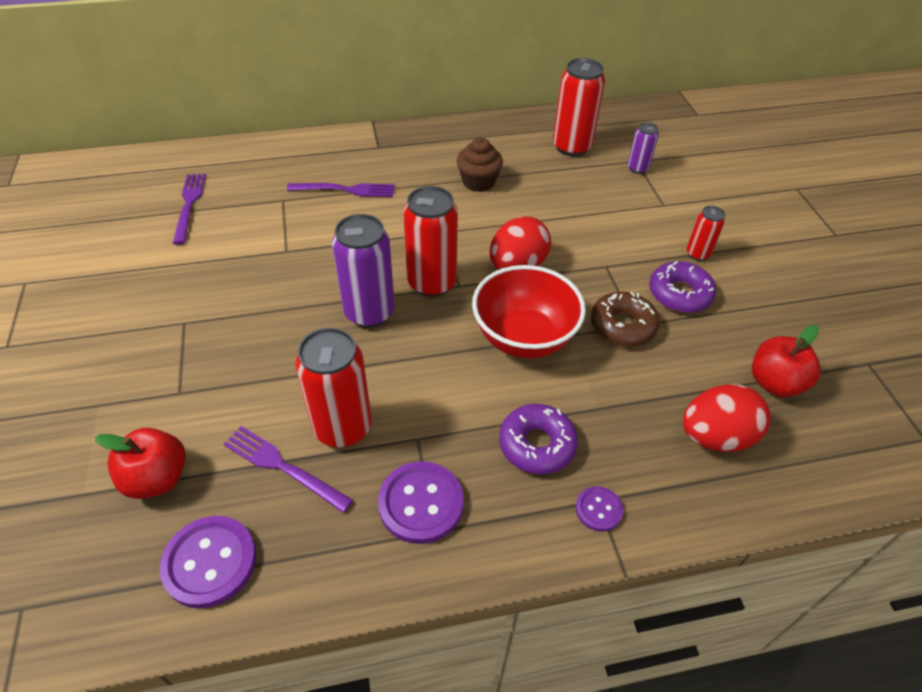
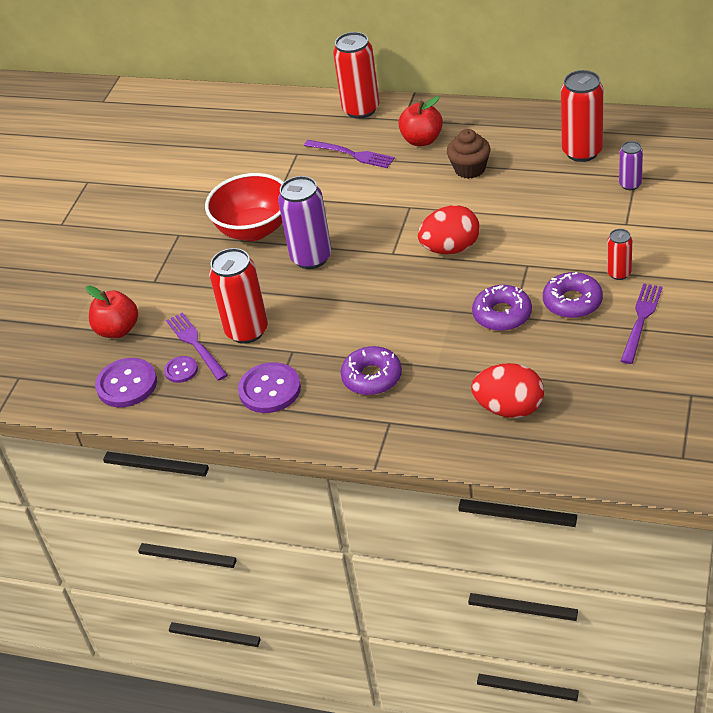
camera: 35 degrees right, 5 degrees down
purple fork [173,173,206,245] -> purple fork moved to [621,283,663,364]
red can [403,186,458,297] -> red can moved to [333,32,379,119]
red bowl [472,265,586,358] -> red bowl moved to [205,173,284,241]
purple button [576,486,623,532] -> purple button moved to [164,356,198,383]
brown donut [591,292,660,347] -> purple donut [472,285,532,331]
red apple [752,325,821,397] -> red apple moved to [398,96,443,146]

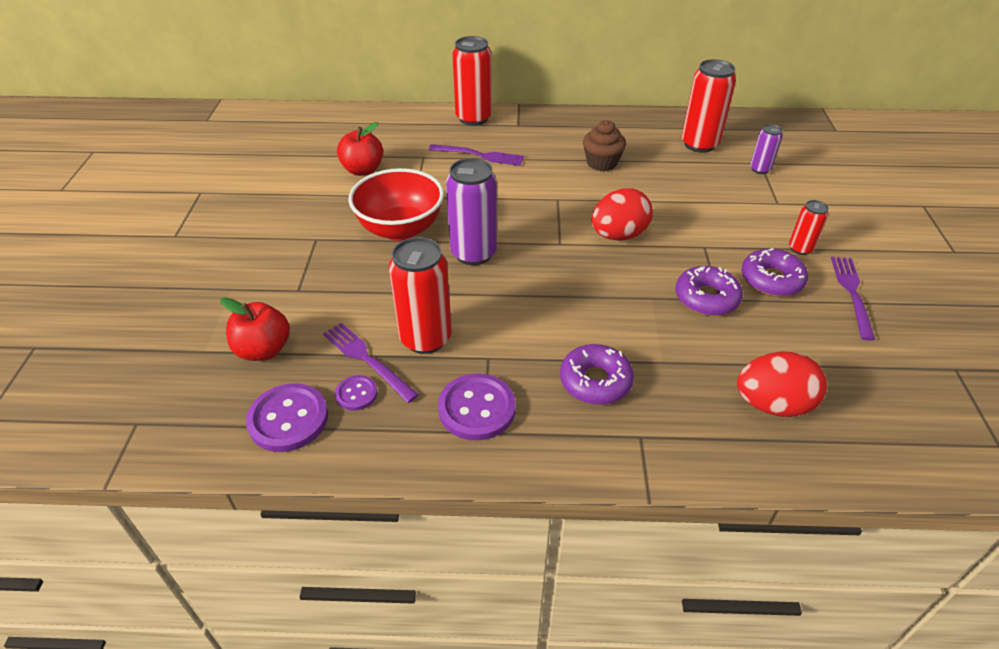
camera: 20 degrees left, 0 degrees up
red apple [398,96,443,146] -> red apple moved to [337,122,383,176]

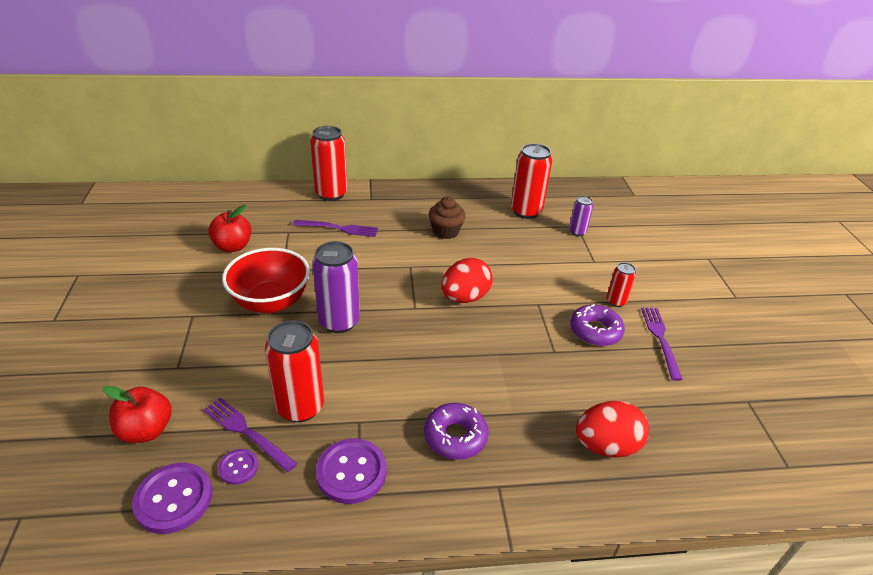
camera: 10 degrees left, 5 degrees down
purple donut [676,266,743,316] -> none

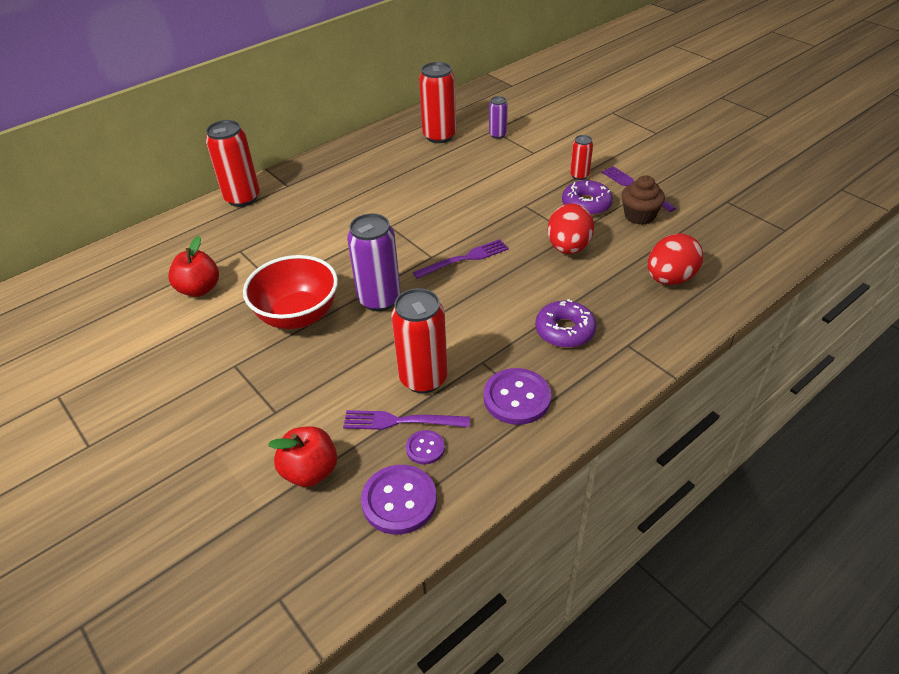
camera: 30 degrees left, 5 degrees up
purple fork [293,220,378,237] -> purple fork moved to [413,239,509,279]
brown cupcake [429,196,466,239] -> brown cupcake moved to [621,175,665,225]
red egg [441,258,493,303] -> red egg moved to [547,204,594,254]

